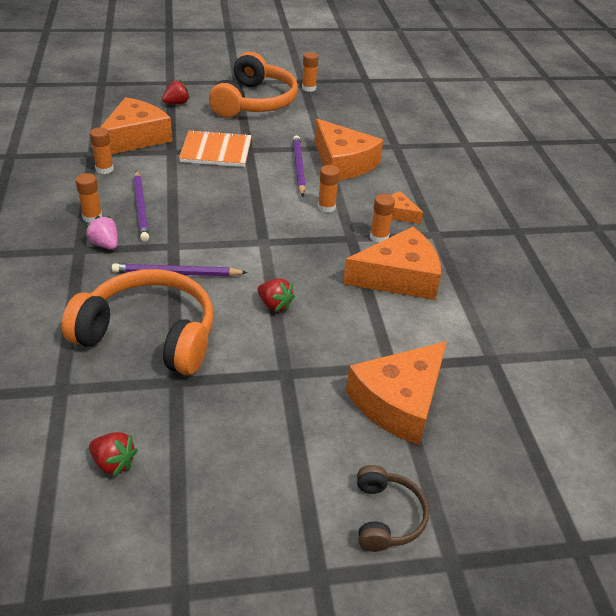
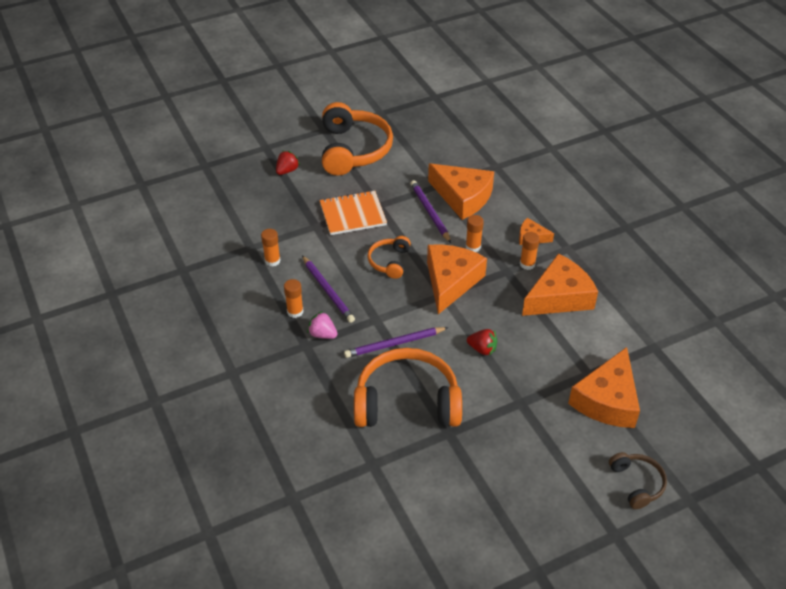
camera: 15 degrees left, 5 degrees up
red strawberry [89,432,138,477] -> none
orange cheese [100,97,172,154] -> orange cheese moved to [427,244,487,314]
orange glue stick [302,52,318,92] -> none
none -> orange headphones [368,236,411,279]

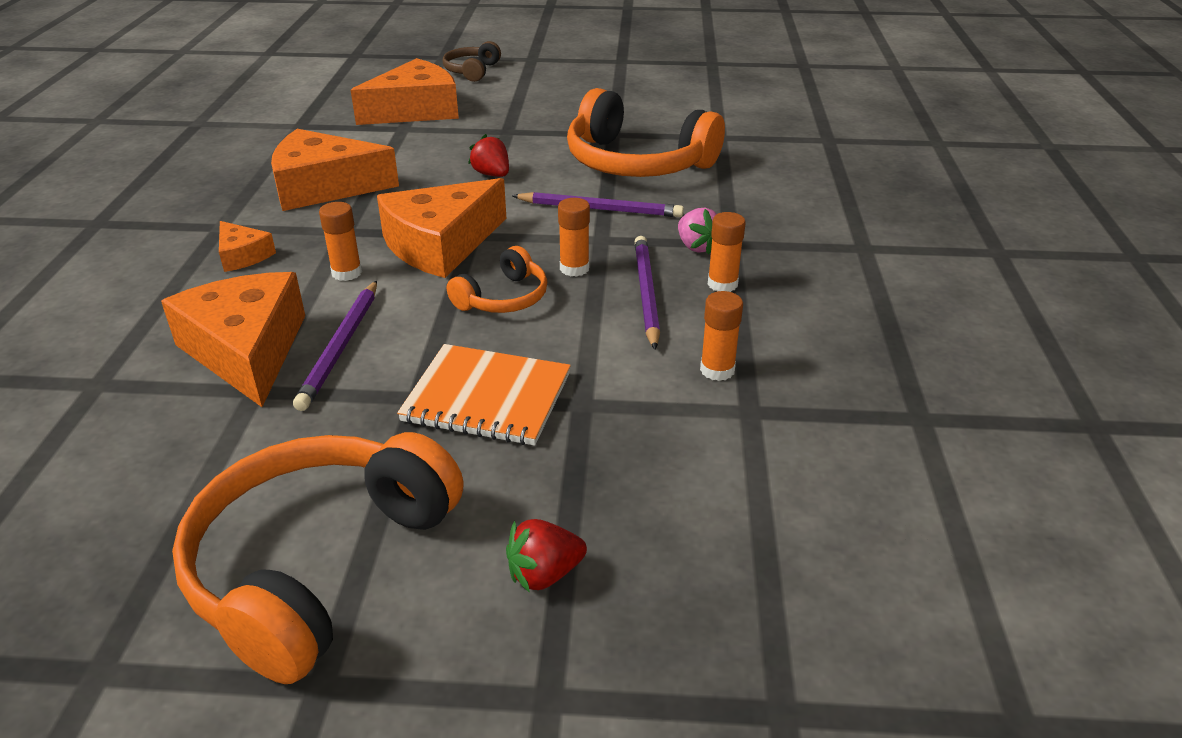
camera: 150 degrees left, 10 degrees down
orange glue stick [520,232,540,270] -> orange glue stick moved to [558,198,590,277]

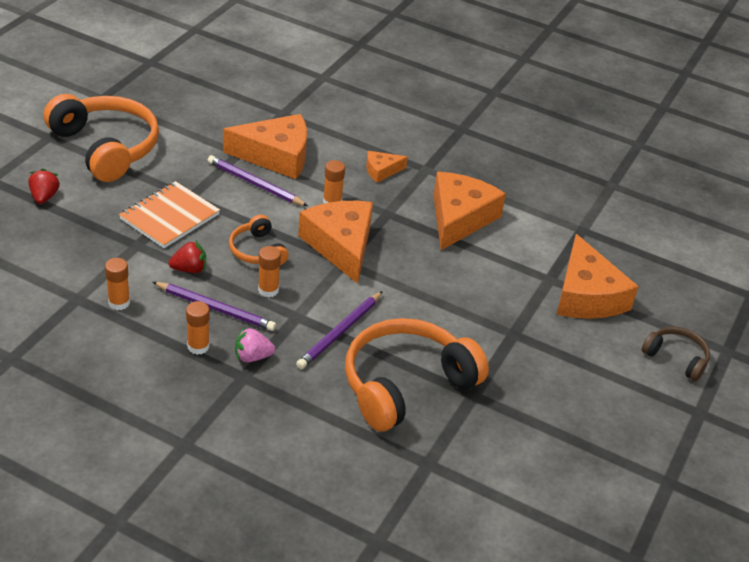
camera: 110 degrees right, 5 degrees up
red strawberry [468,134,509,177] -> red strawberry moved to [169,241,206,273]

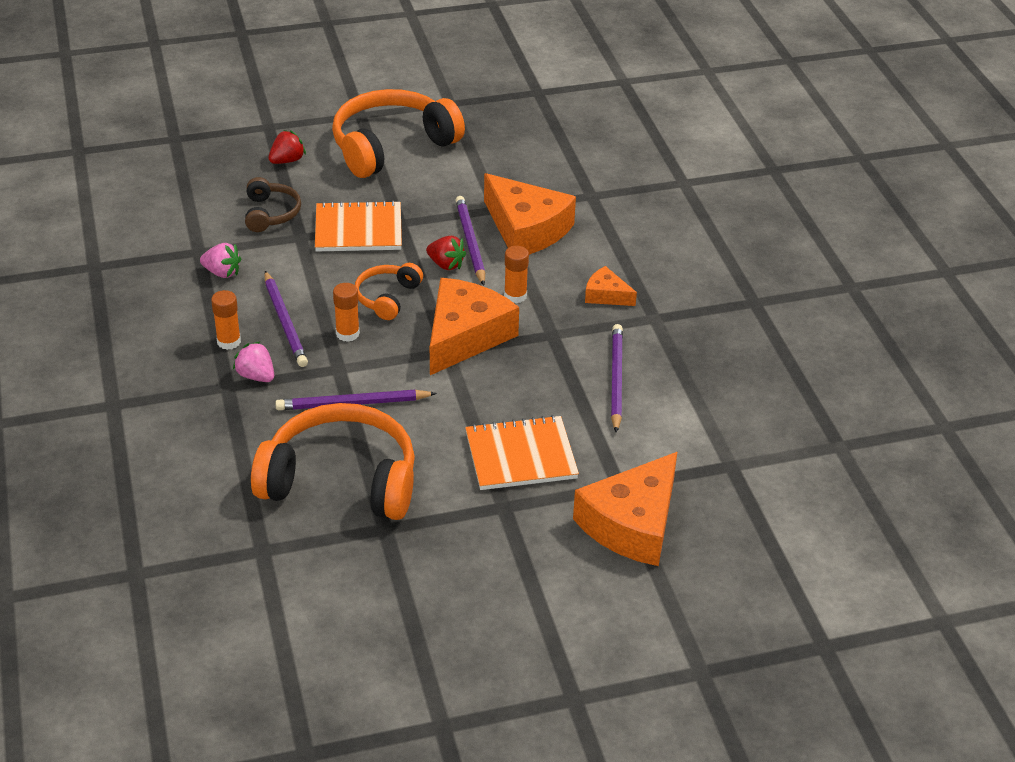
camera: 50 degrees right, 0 degrees up
orange headphones [44,94,159,182] -> orange headphones turned 135 degrees counterclockwise [332,89,465,178]
orange glue stick [105,258,130,310] -> pink strawberry [200,243,241,278]
red strawberry [169,241,206,273] -> red strawberry moved to [426,236,466,270]
orange cheese [433,172,506,250] -> purple pencil [611,324,623,433]
brown headphones [642,327,710,381] -> brown headphones moved to [245,177,301,232]
none -> orange notebook [465,415,579,490]

